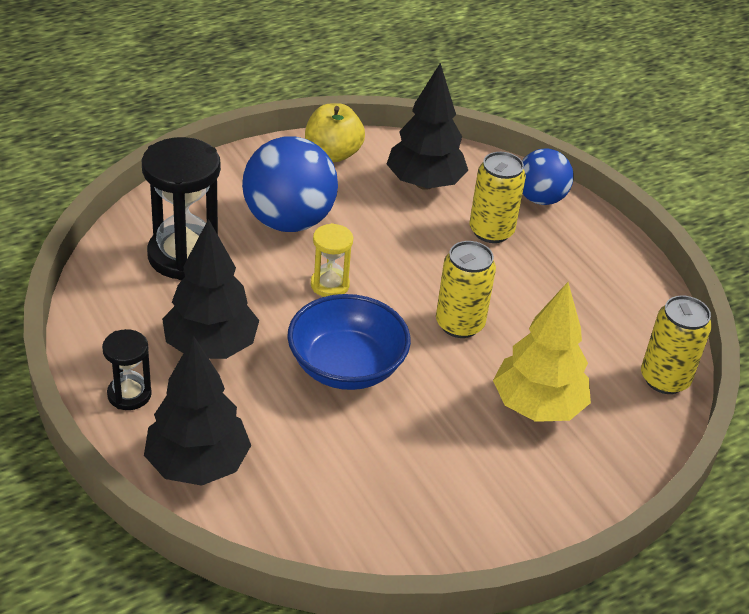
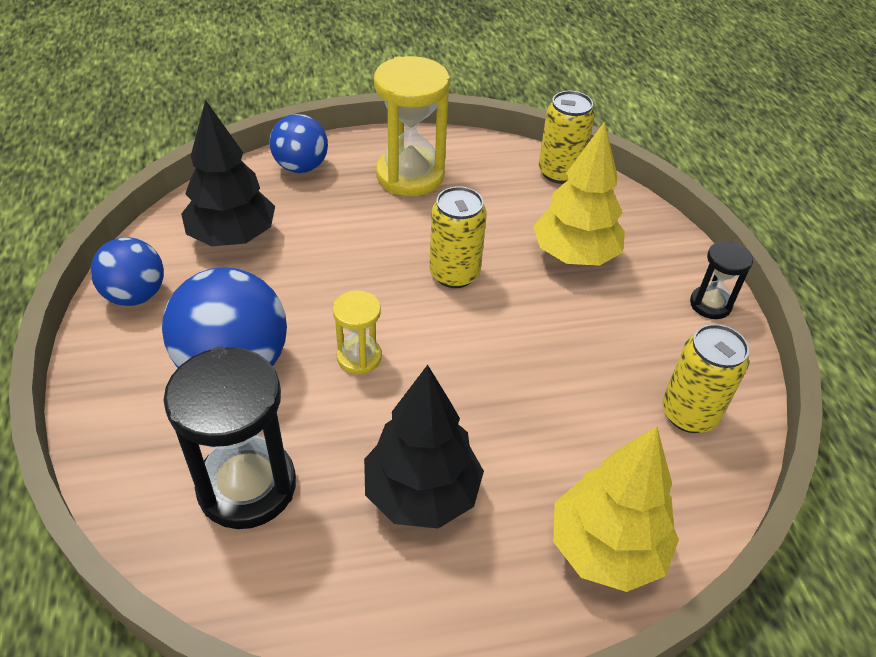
camera: 70 degrees left, 5 degrees up
black hourglass [102,329,152,410] -> black hourglass moved to [690,241,753,319]
black tree [144,336,251,486] -> yellow tree [553,426,679,592]
blue bowl [287,294,411,390] -> none
yellow apple [305,103,365,162] -> blue ball [91,237,164,306]
yellow can [470,152,526,243] -> yellow can moved to [662,324,749,433]
none -> yellow hourglass [374,56,450,196]

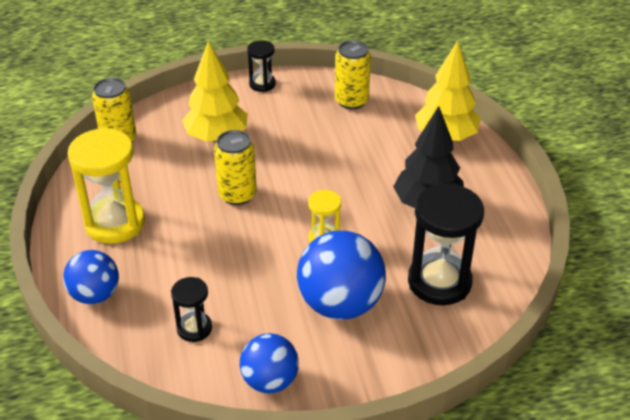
camera: 90 degrees left, 5 degrees down
black tree [181,100,275,246] -> black hourglass [171,277,212,342]

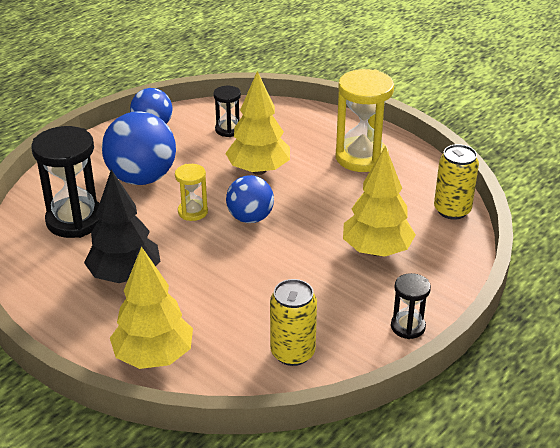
camera: 145 degrees right, 5 degrees down
blue ball [63,250,119,304] -> blue ball moved to [226,175,274,223]
yellow can [214,130,257,205] -> none
none -> yellow tree [225,71,290,175]

